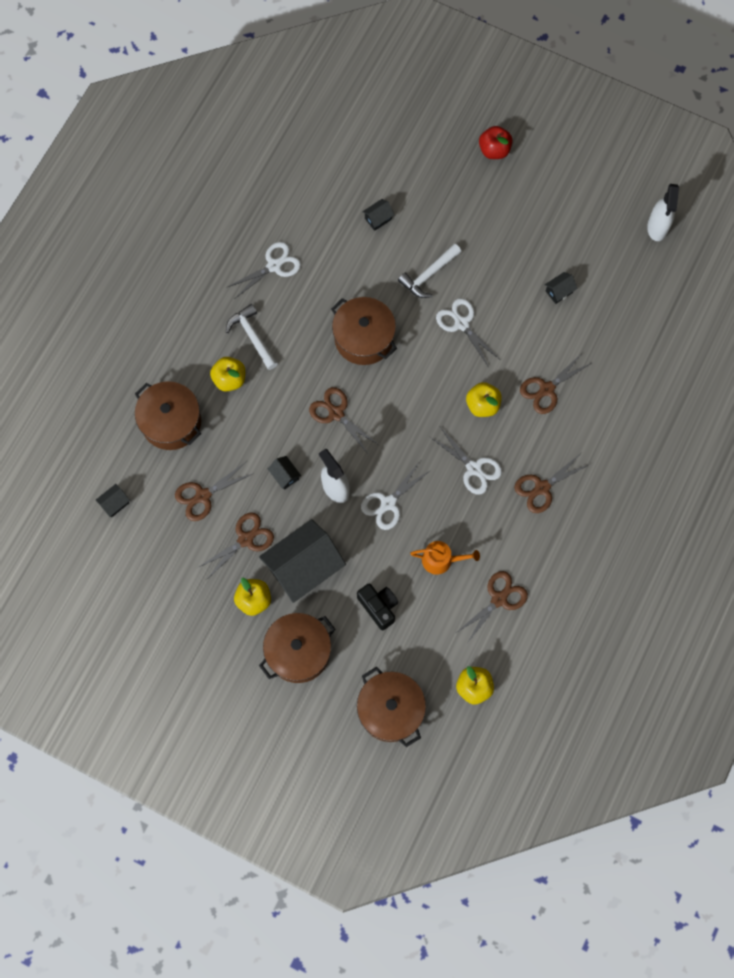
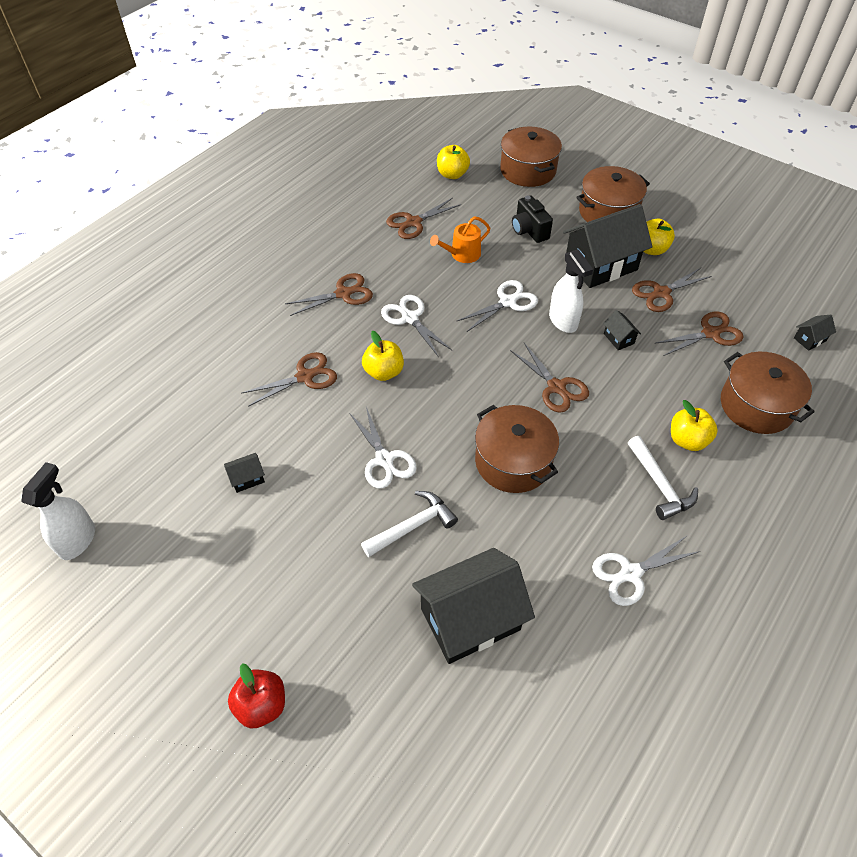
camera: 170 degrees left, 20 degrees down
black house [362,199,394,231] -> black house [412,548,535,664], size x2.45
orange watering can [410,541,480,575] -> orange watering can turned 45 degrees counterclockwise [430,216,490,263]

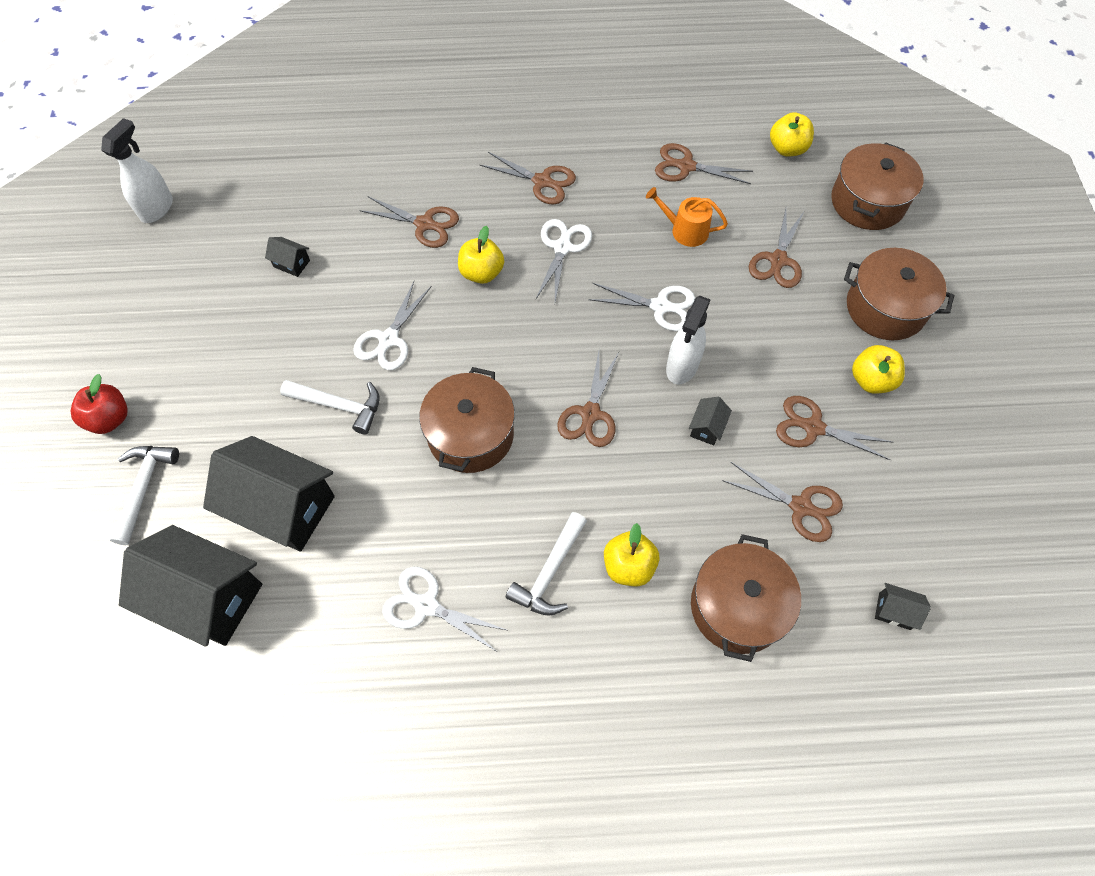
camera: 50 degrees right, 10 degrees up
white spray bottle [21,462,95,560] -> white spray bottle turned 45 degrees counterclockwise [101,118,173,223]
black camera [512,196,553,243] -> brown scissors [749,208,805,288]
black house [563,204,652,288] -> black house moved to [119,525,262,647]
none -> white hammer [110,446,179,545]

